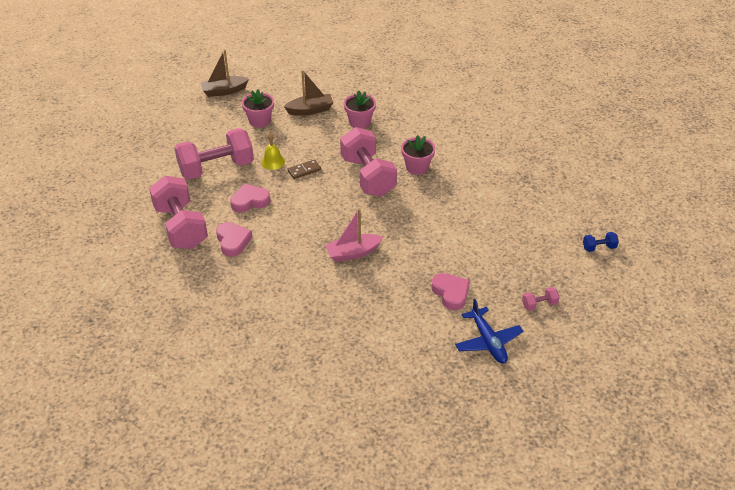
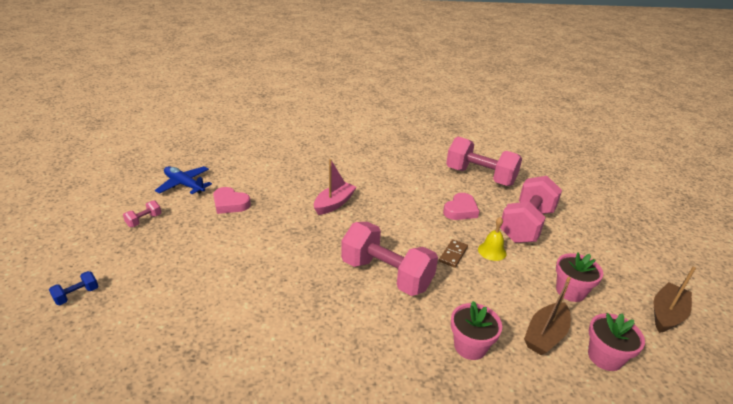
camera: 145 degrees right, 10 degrees down
pink heart [216,222,252,257] -> none
pink flower pot [401,135,435,175] -> pink flower pot moved to [588,313,645,371]

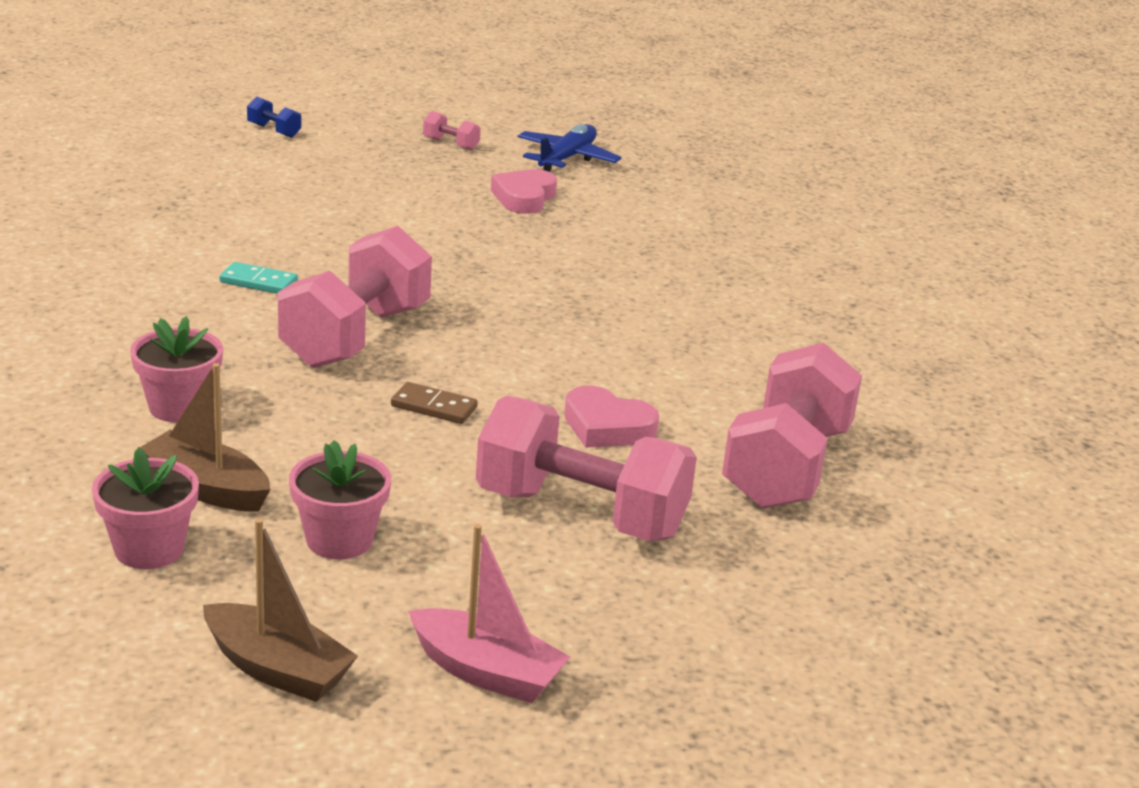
camera: 80 degrees right, 5 degrees down
pink boat [314,159,356,215] -> pink boat moved to [408,524,570,703]
yellow bell [478,217,506,261] -> none
none -> turquoise domino [219,262,298,294]

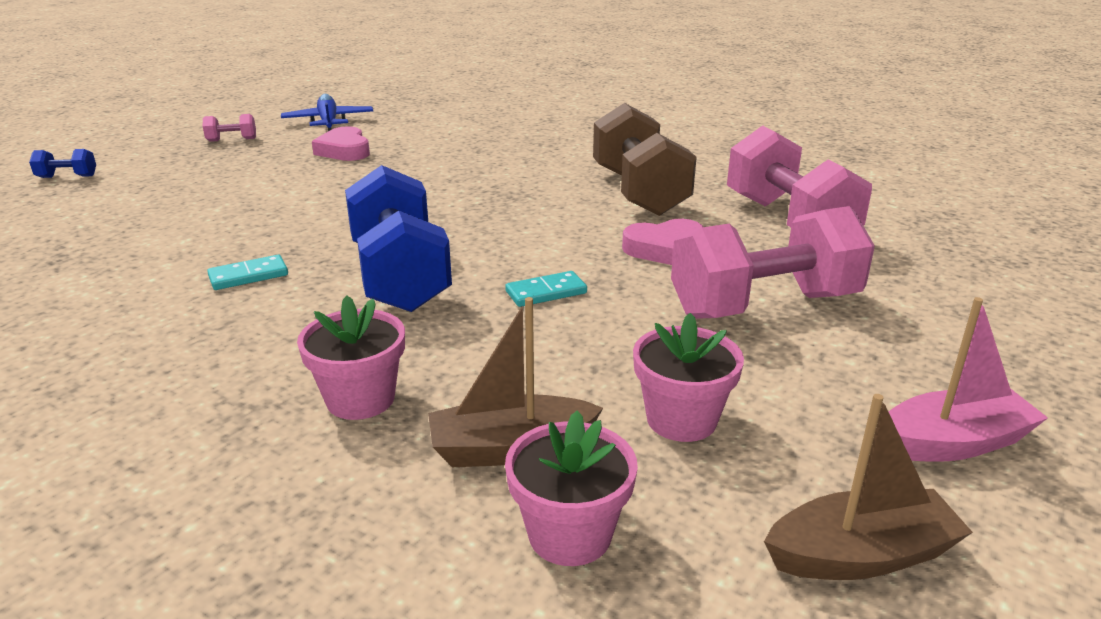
camera: 40 degrees left, 0 degrees up
pink dumbbell [278,226,432,368] -> blue dumbbell [345,165,452,312]
brown domino [391,382,478,424] -> turquoise domino [505,271,587,307]
none -> brown dumbbell [593,103,697,216]

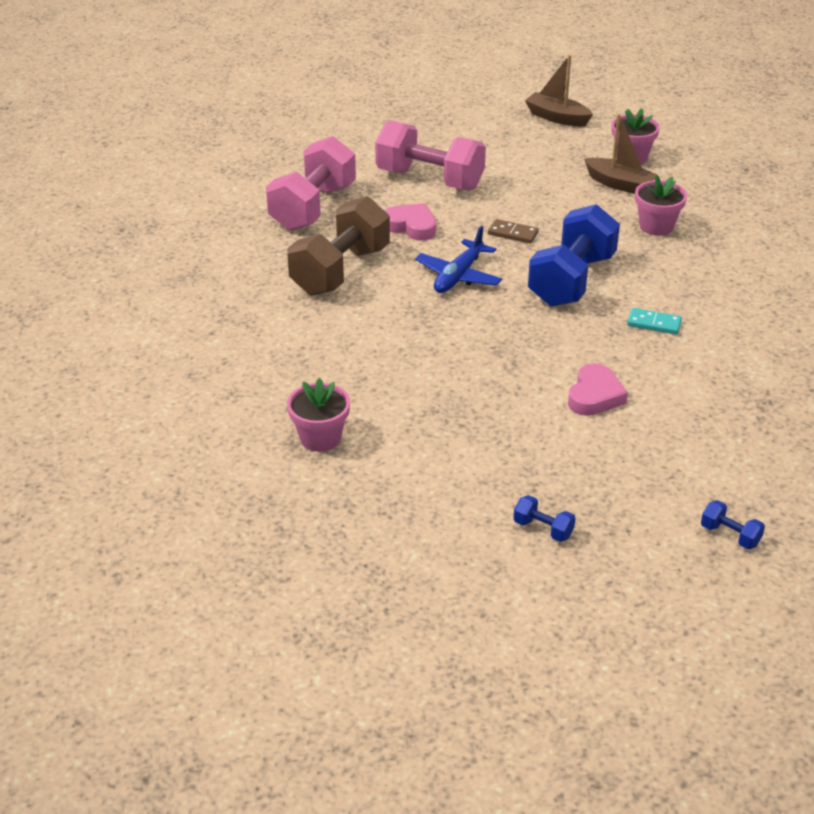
camera: 135 degrees left, 10 degrees up
pink dumbbell [203,114,256,142] -> blue dumbbell [513,495,575,542]
blue plane [281,94,373,131] -> blue plane moved to [415,226,502,293]
pink heart [312,126,370,161] -> pink heart moved to [568,363,628,416]
turquoise domino [505,271,587,307] -> brown domino [488,219,539,244]
pink flower pot [633,313,744,442] -> pink flower pot moved to [287,378,350,452]
pink boat [888,297,1048,462] -> none

